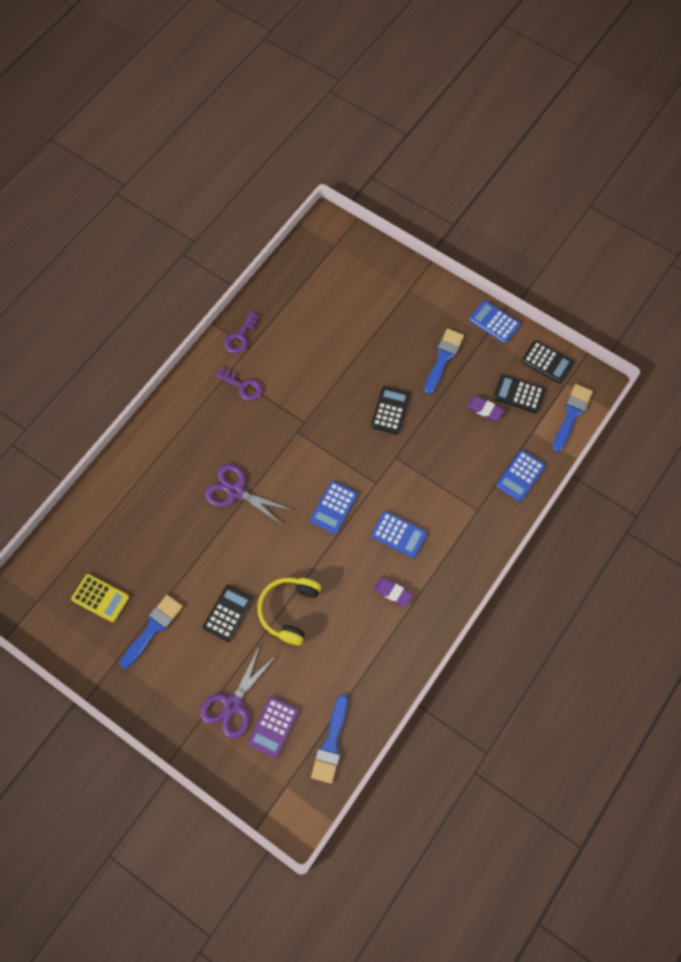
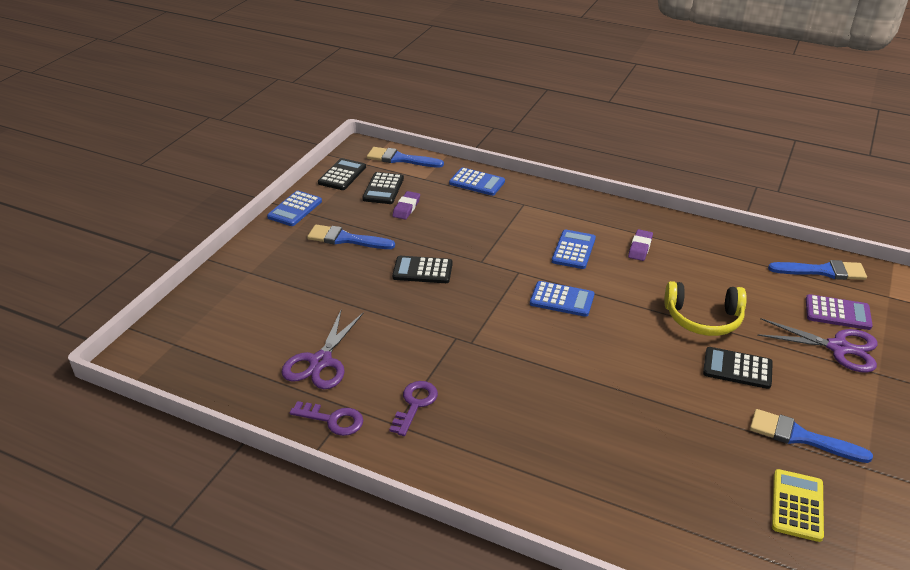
camera: 100 degrees left, 30 degrees down
purple scissors [205,464,292,525] -> purple scissors moved to [281,309,364,389]

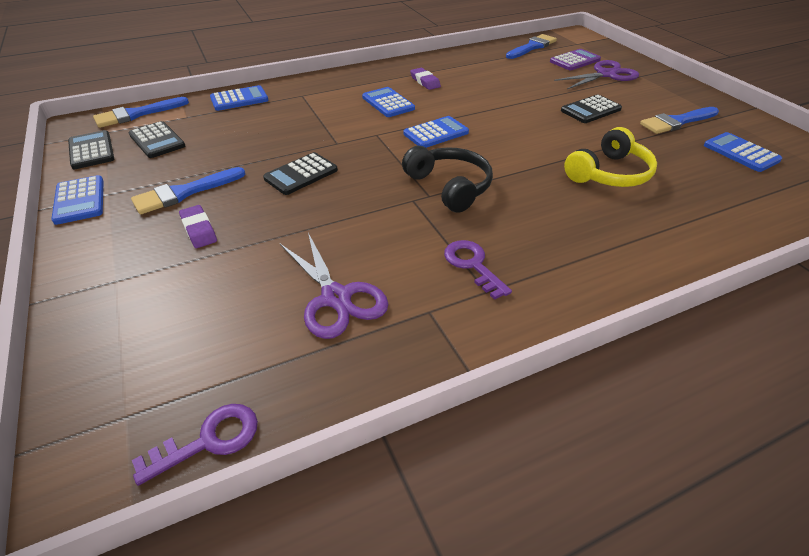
camera: 50 degrees left, 5 degrees up
purple key [290,401,363,436] -> purple key moved to [132,404,258,486]
purple eraser [392,191,420,220] -> purple eraser moved to [179,205,217,248]
yellow headphones [664,281,747,336] -> yellow headphones moved to [564,127,657,187]
yellow calculator [772,469,824,542] -> blue calculator [704,132,782,172]
none -> black headphones [402,146,493,213]

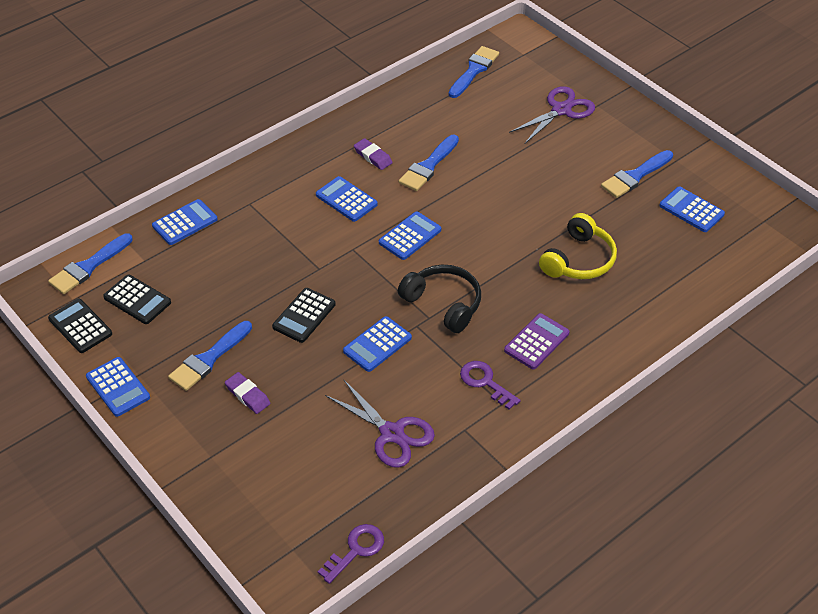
camera: 15 degrees left, 5 degrees up
purple calculator [550,49,601,70] -> purple calculator moved to [504,313,569,369]
black calculator [561,94,622,123] -> none
none -> blue calculator [343,316,412,372]
none -> blue brush [399,135,459,191]

